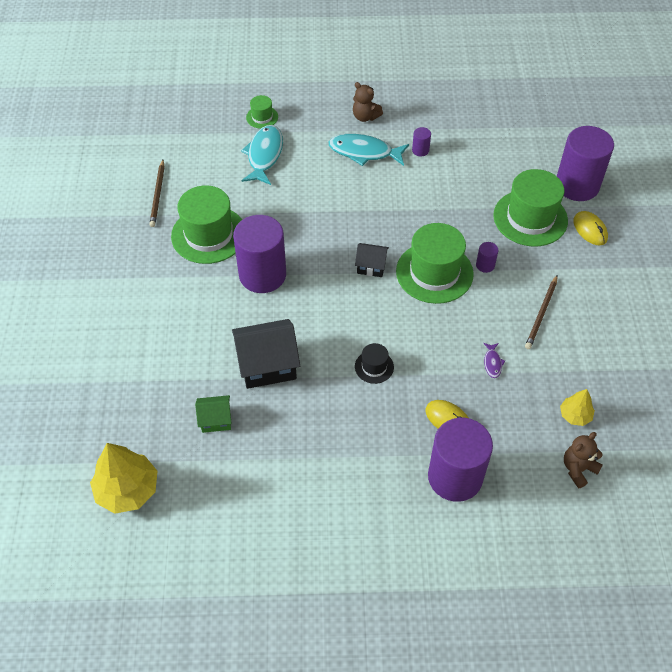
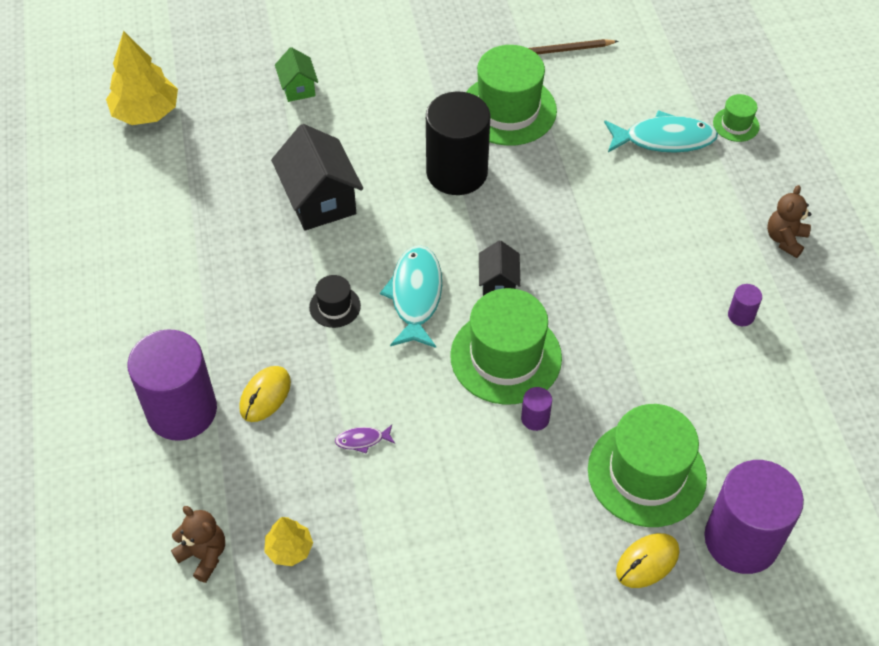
camera: 80 degrees right, 0 degrees up
green house [195,395,232,433] -> green house moved to [275,47,318,102]
purple cylinder [233,215,286,293] -> black cylinder [426,92,490,195]
turquoise fish [328,134,409,166] -> turquoise fish moved to [380,245,442,348]
brown pencil [525,275,557,349] -> none

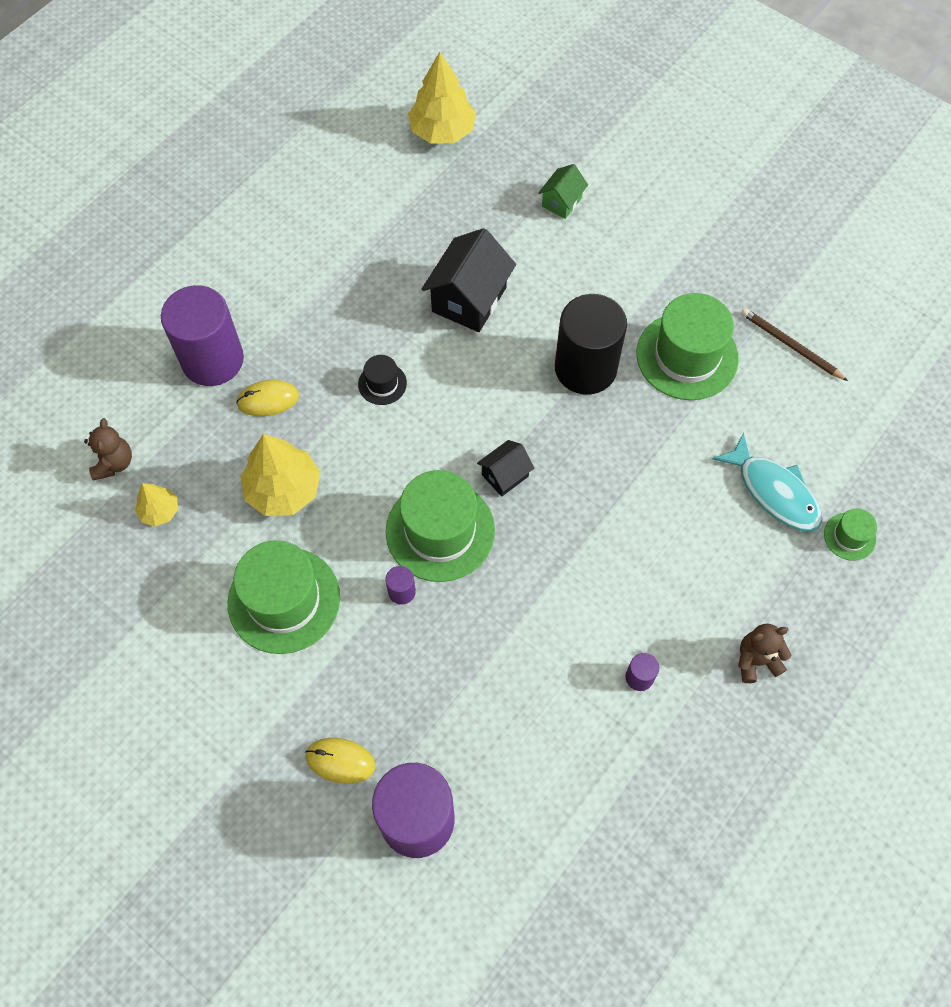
camera: 50 degrees right, 10 degrees up
purple fish [335,425,395,454] -> yellow tree [241,434,321,516]
turquoise fish [380,245,442,348] -> none
green hat [588,404,707,527] -> green hat moved to [228,540,340,654]

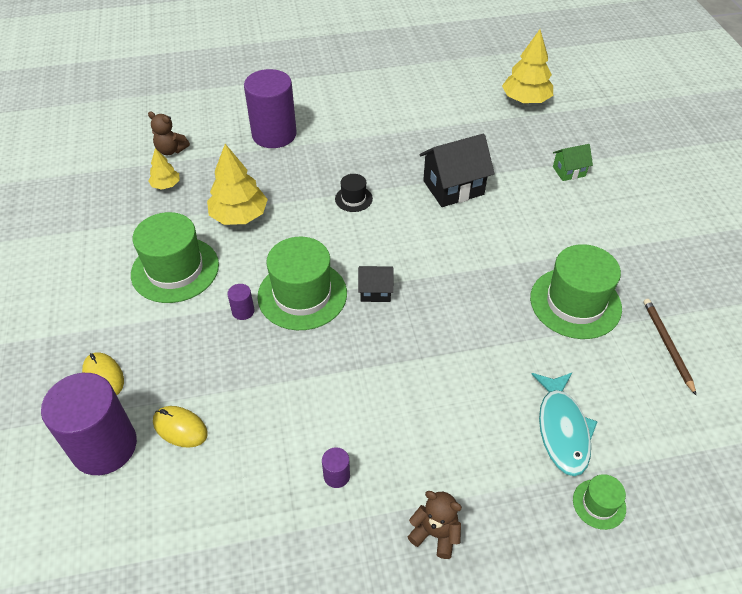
camera: 40 degrees right, 15 degrees down
brown teddy bear [84,418,132,481] -> brown teddy bear turned 75 degrees clockwise [148,112,190,155]
yellow mouse [236,380,299,416] -> yellow mouse moved to [153,406,208,448]
black cylinder [555,294,627,395] -> none

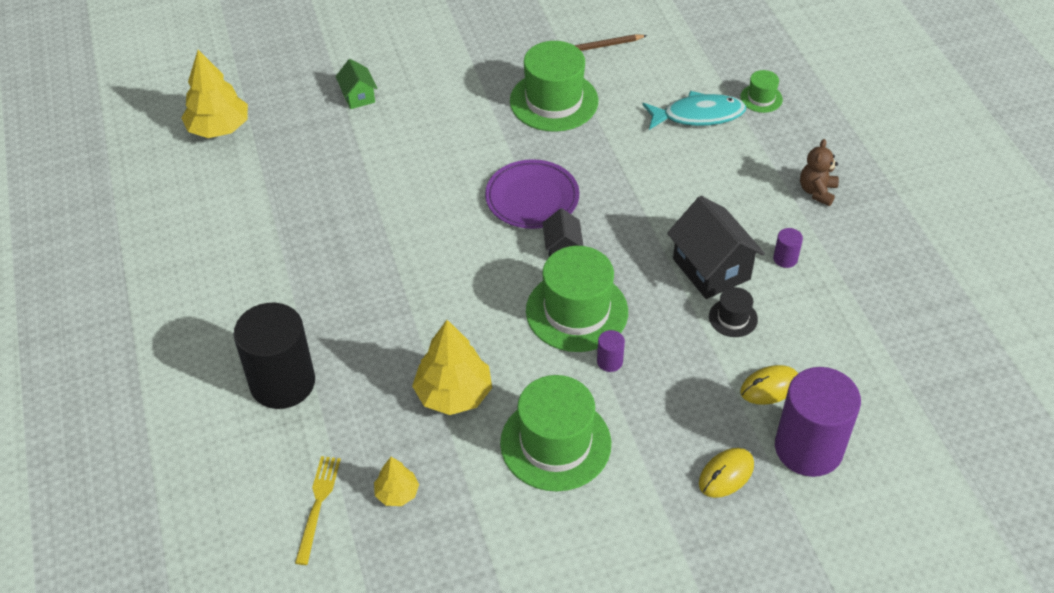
camera: 95 degrees left, 0 degrees up
brown teddy bear [148,112,190,155] -> yellow fork [295,456,341,565]
yellow mouse [153,406,208,448] -> yellow mouse turned 45 degrees clockwise [740,365,798,405]
purple cylinder [244,69,297,148] -> black cylinder [233,303,315,409]
black hat [335,174,373,212] -> black hat moved to [709,287,758,337]
black house [419,134,495,207] -> black house moved to [667,196,765,299]
none -> purple plate [485,159,579,229]

